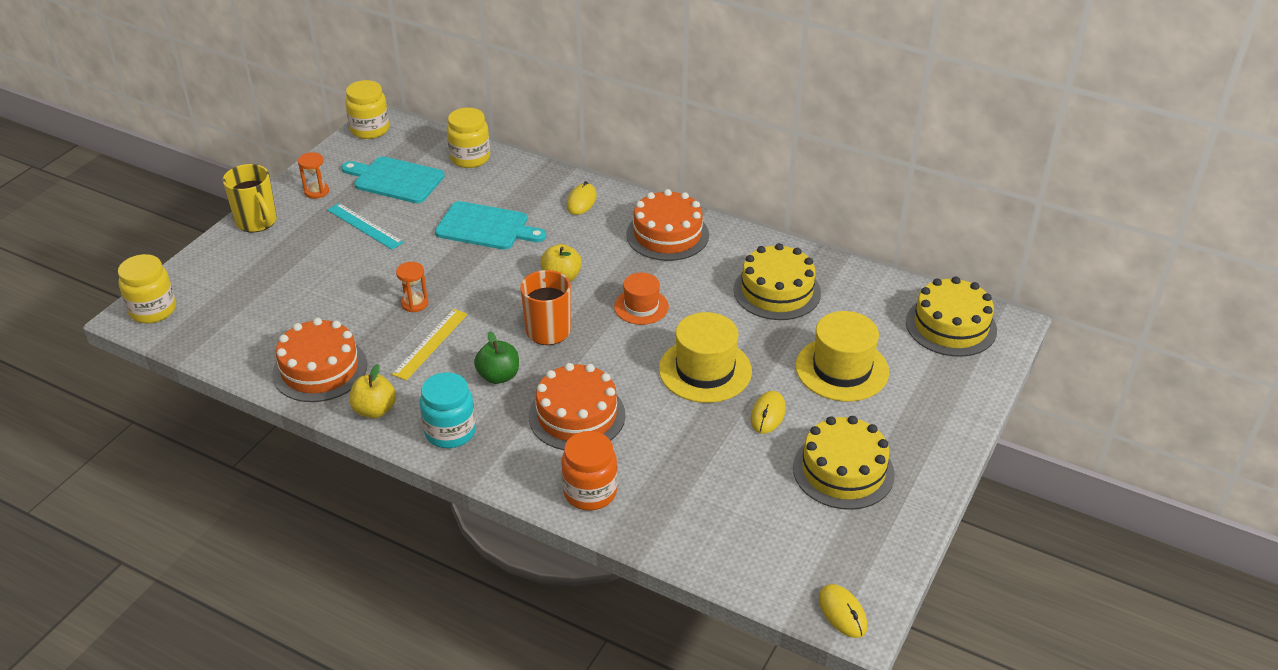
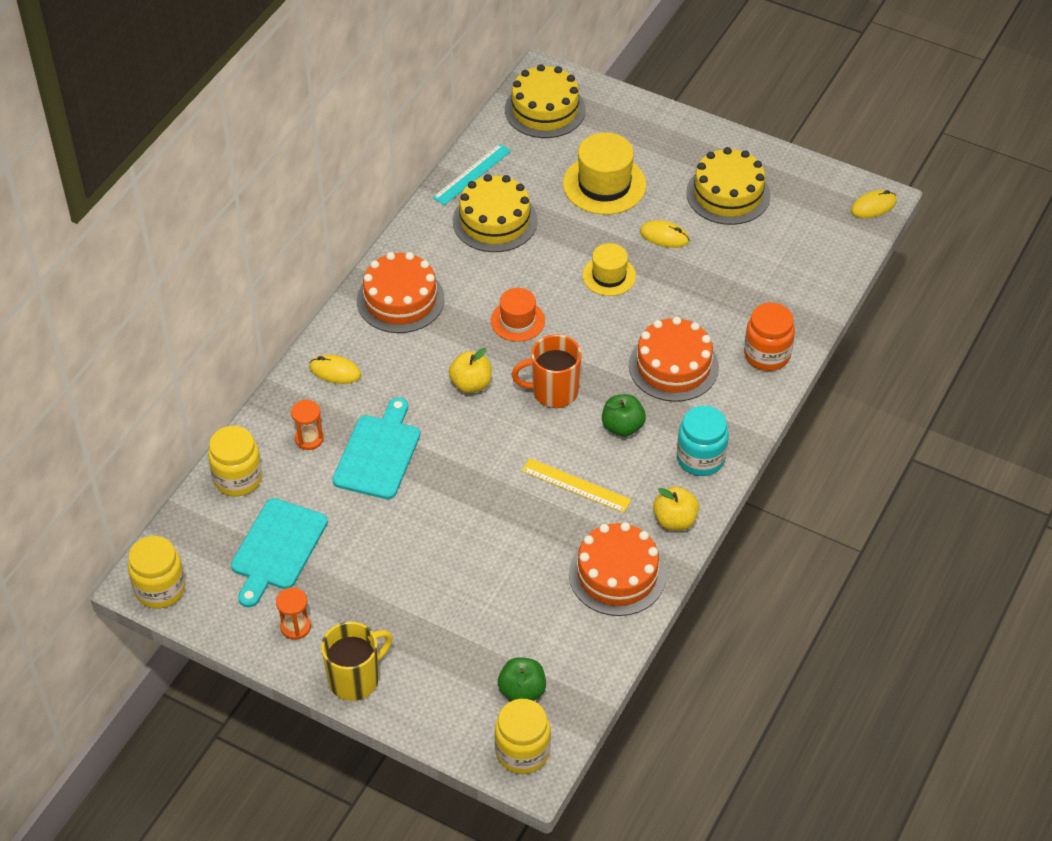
camera: 90 degrees left, 10 degrees up
turquoise ruler [327,203,404,250] -> turquoise ruler moved to [432,143,511,205]
orange hourglass [396,262,428,312] -> orange hourglass moved to [291,400,324,450]
yellow hat [659,312,752,403] -> yellow hat [583,243,636,296], size x0.62
none -> green apple [498,657,546,701]

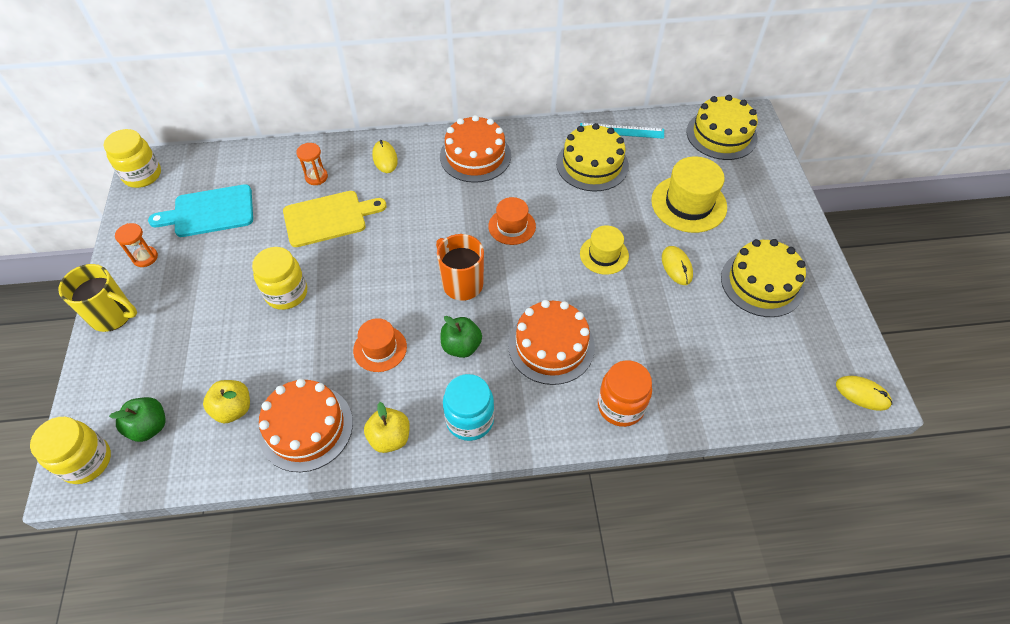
camera: 55 degrees right, 5 degrees up
yellow jar [208,426,262,496] -> yellow jar moved to [252,247,307,310]
turquoise cutting board [333,397,420,499] -> yellow cutting board [283,191,387,247]
yellow apple [449,348,492,393] -> yellow apple moved to [203,380,250,423]
yellow ruler [522,458,631,513] -> orange hat [353,318,407,372]

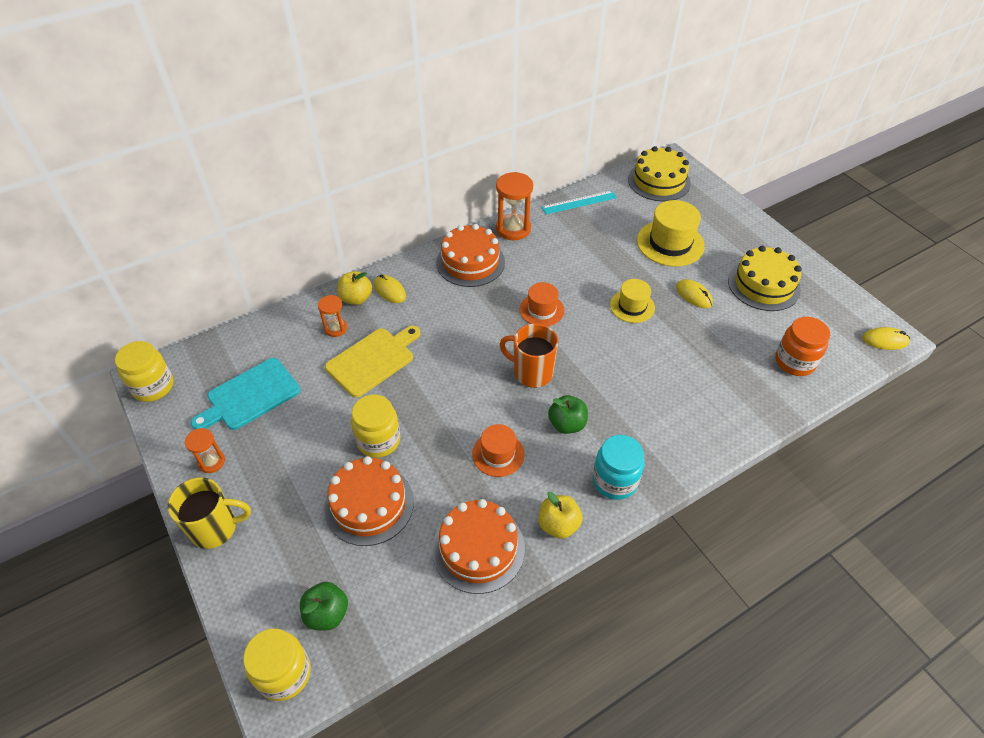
camera: 25 degrees left, 5 degrees down
yellow apple [203,380,250,423] -> yellow apple moved to [337,271,372,305]
orange cake [508,300,595,385] -> orange cake moved to [324,456,414,546]
yellow cake [556,123,629,192] -> none
orange jar [598,360,652,427] -> orange jar moved to [775,317,830,376]
none -> orange hourglass [496,172,533,240]

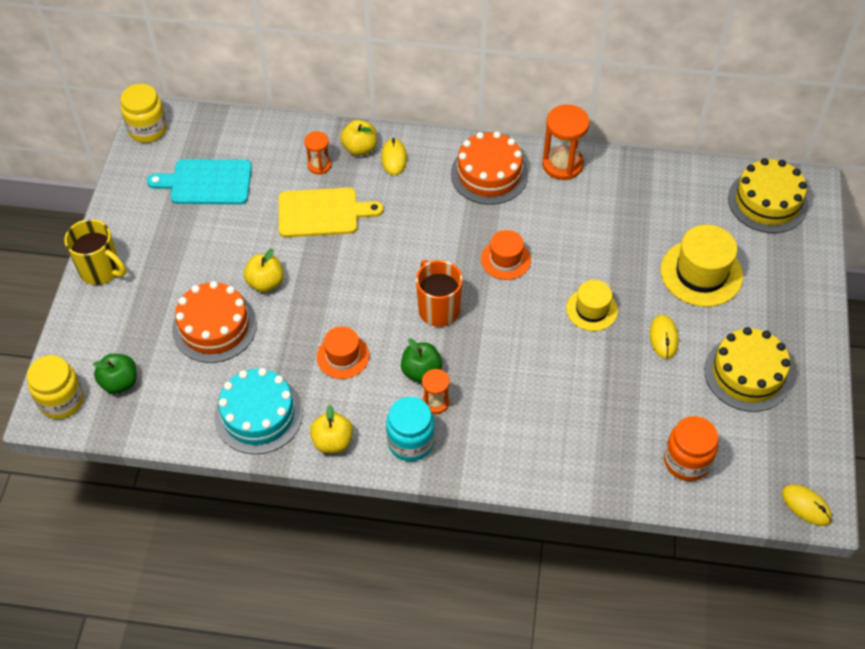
camera: 40 degrees right, 5 degrees up
orange hourglass [185,428,225,473] -> orange hourglass moved to [422,369,450,414]
yellow jar [351,395,400,458] -> yellow apple [244,249,283,292]
orange cake [432,499,525,594] -> turquoise cake [215,368,303,454]
turquoise ruler [542,191,617,214] -> none

